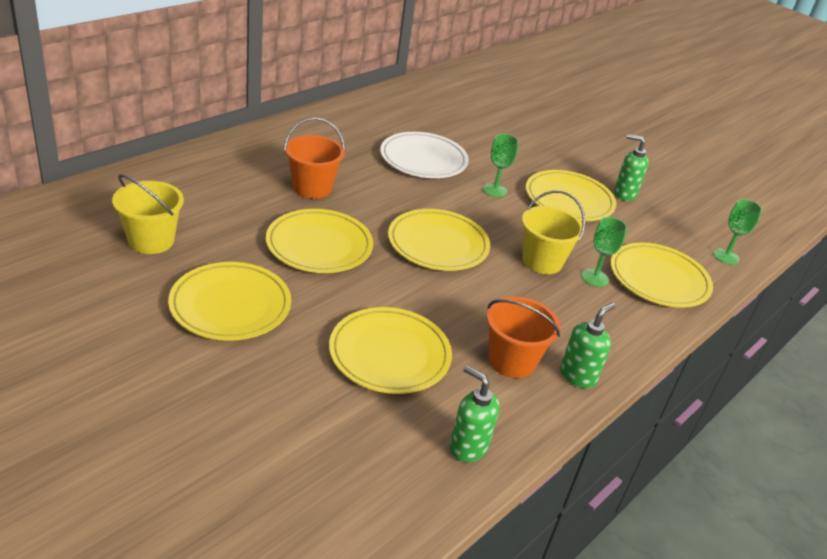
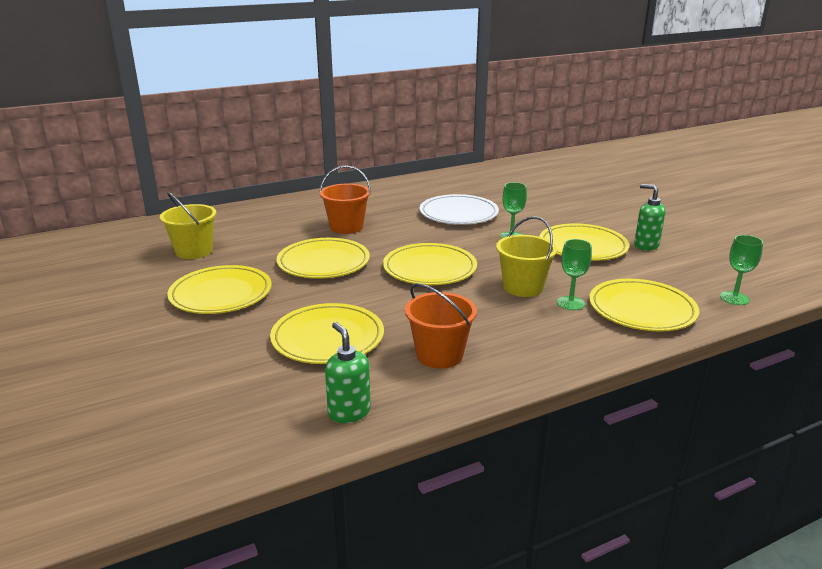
camera: 25 degrees right, 10 degrees down
green soap dispenser [560,303,615,388] -> none

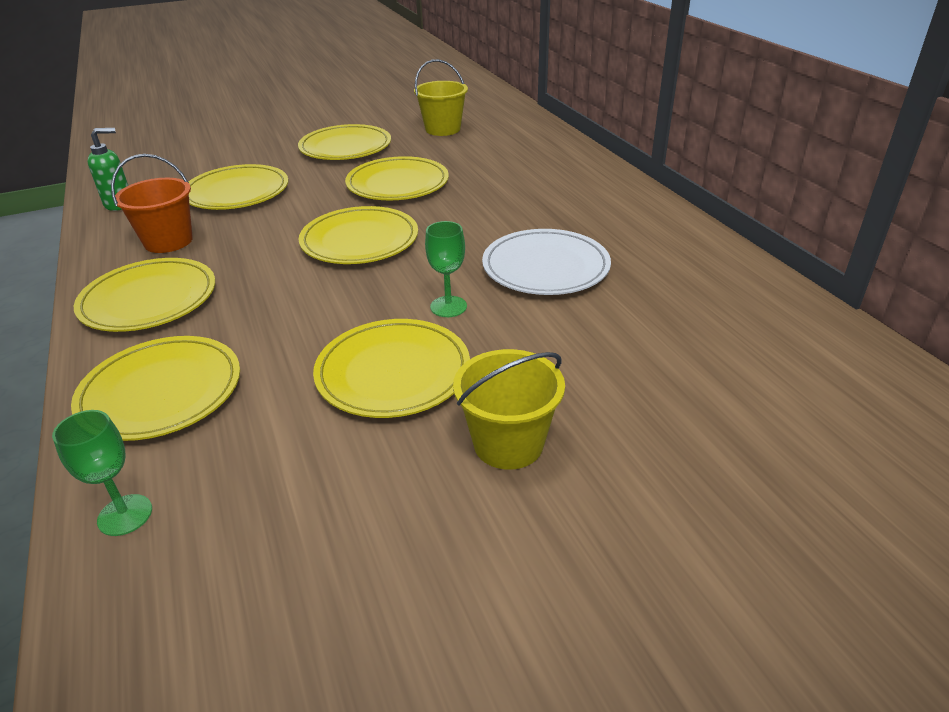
camera: 95 degrees right, 10 degrees up
orange bucket [320,165,371,234] -> none
yellow bucket [496,216,557,297] -> yellow bucket moved to [453,349,565,470]
green goblet [557,239,592,310] -> none
green soap dispenser [634,184,665,251] -> none
none -> yellow plate [74,258,215,332]

